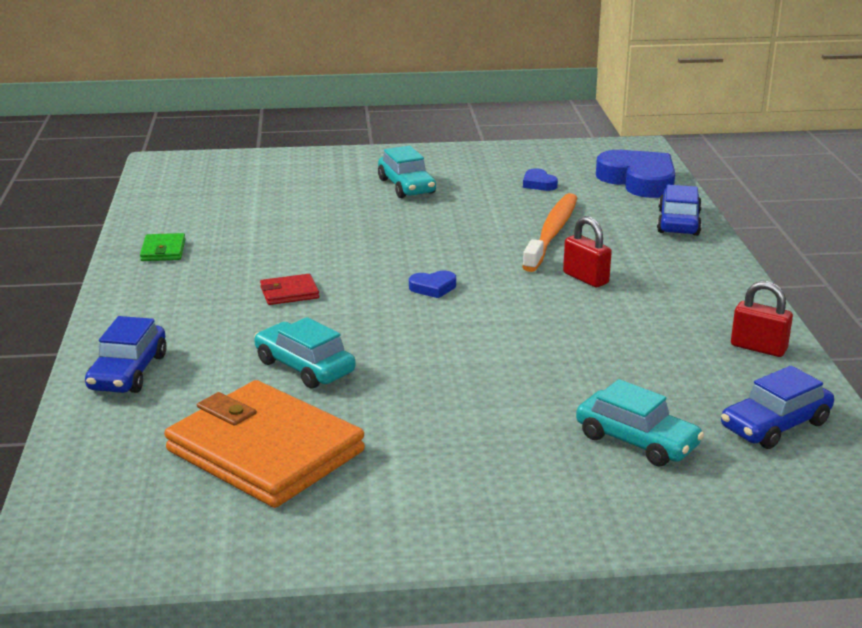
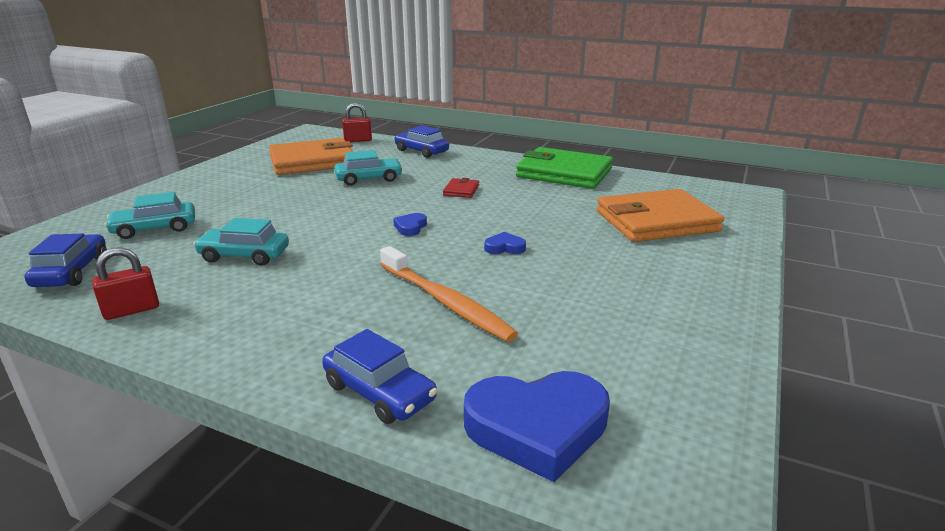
camera: 120 degrees right, 0 degrees up
green wallet [140,233,185,261] -> green wallet [516,147,613,189], size x2.42
turquoise car [378,146,436,198] -> turquoise car moved to [193,218,289,266]
blue heart [523,168,558,191] -> blue heart moved to [484,232,526,254]
red padlock [563,216,612,287] -> red padlock moved to [342,103,372,142]
none -> orange wallet [597,189,724,242]

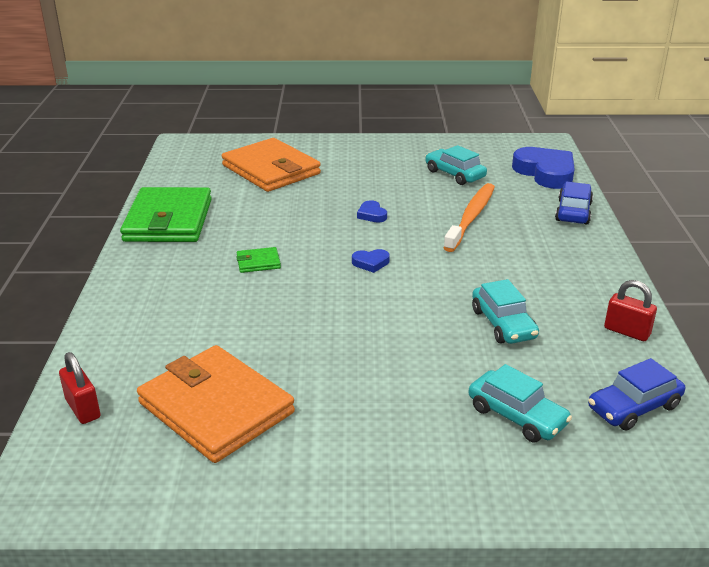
camera: 115 degrees left, 5 degrees up
turquoise car [334,150,403,186] -> turquoise car moved to [425,145,487,185]
blue car [394,126,449,158] -> none
red wallet [443,178,479,198] -> green wallet [236,247,281,273]

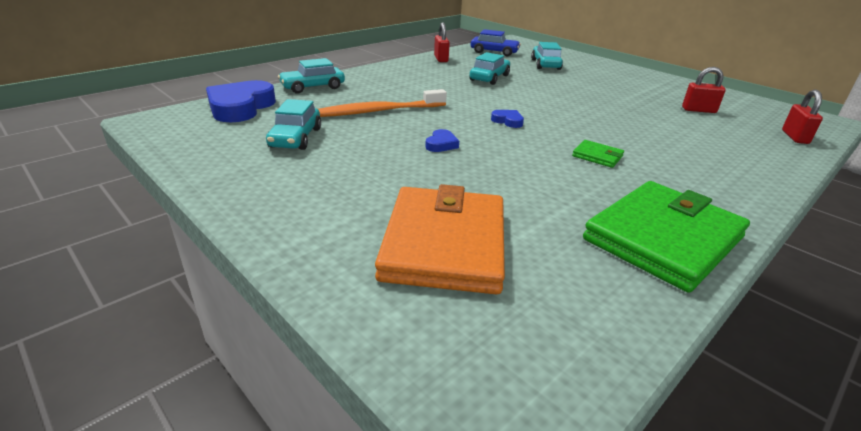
camera: 135 degrees left, 0 degrees up
orange wallet [137,345,295,463] -> red padlock [682,67,726,113]
blue car [555,181,593,225] -> turquoise car [278,58,345,94]

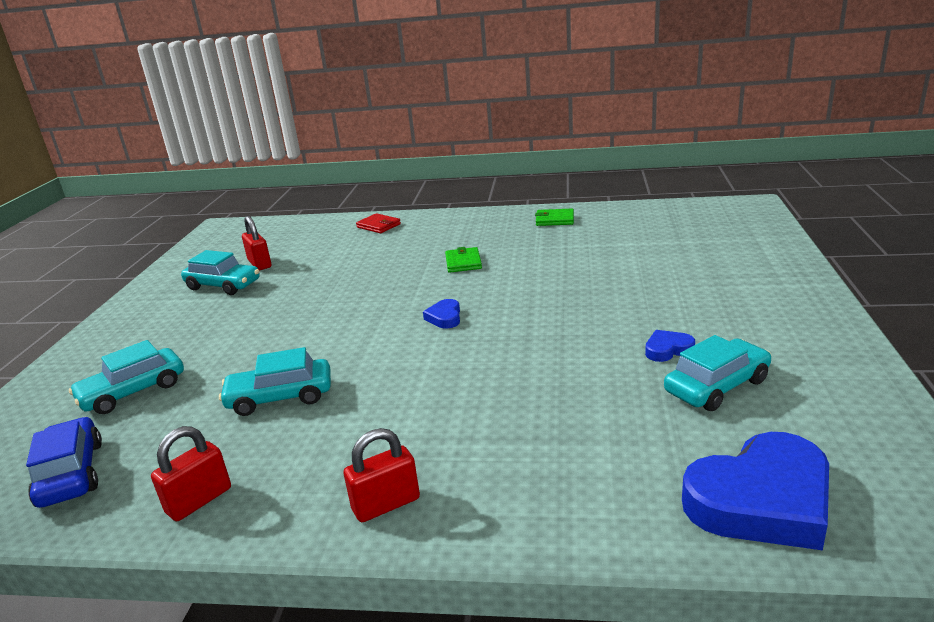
camera: 125 degrees left, 5 degrees down
turquoise car [278,58,345,94] -> turquoise car moved to [181,250,260,295]
orange toothbrush [318,89,447,117] -> none
orange wallet [375,184,505,295] -> none
blue heart [425,129,459,152] -> blue heart moved to [645,330,695,362]
green wallet [583,181,750,293] -> green wallet [535,209,574,226], size x0.41
red padlock [782,90,823,144] -> red padlock moved to [344,428,420,522]
none -> red wallet [356,213,401,233]

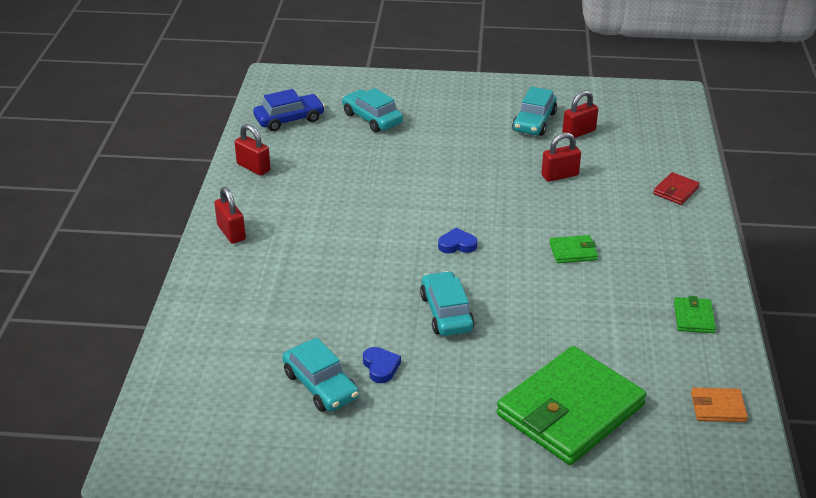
camera: 85 degrees right, 10 degrees up
turquoise car [219,347,331,416] -> turquoise car moved to [420,271,475,336]
blue heart [682,432,829,550] -> none
none -> green wallet [497,346,647,465]
none -> red padlock [541,133,581,182]
none -> orange wallet [691,388,748,422]

